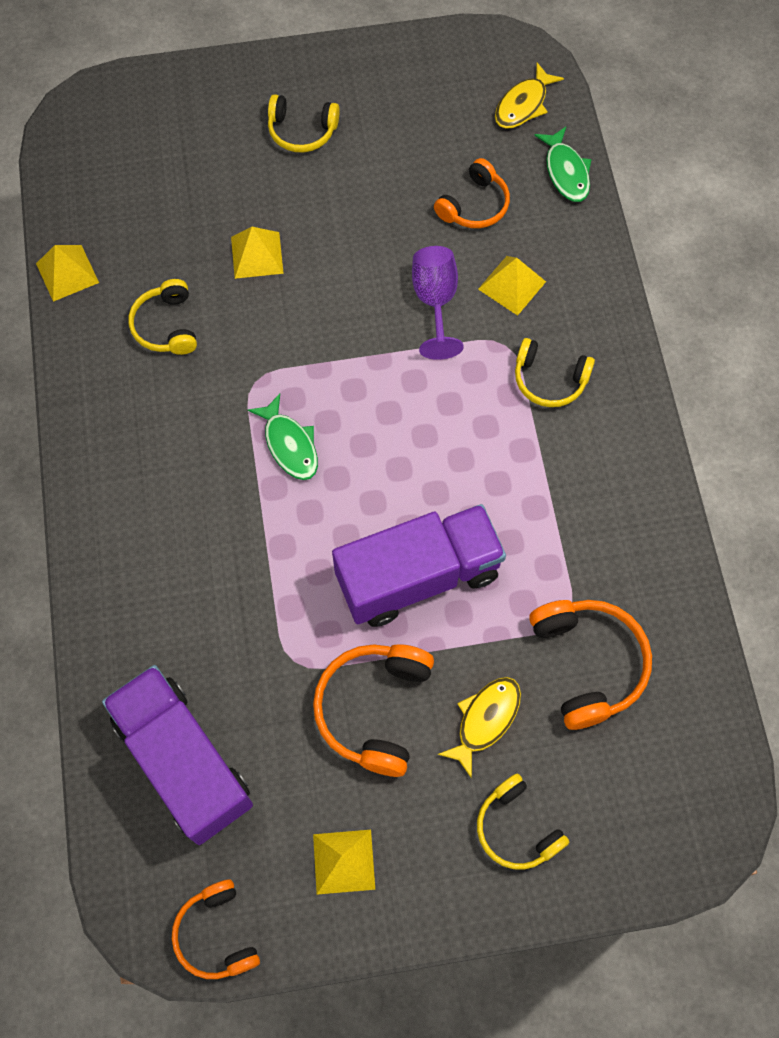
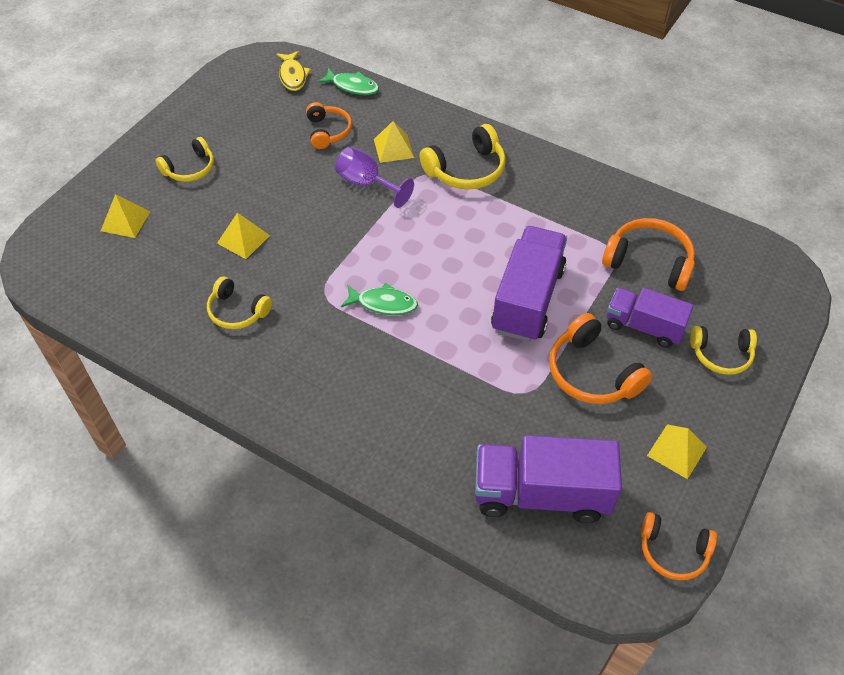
camera: 50 degrees left, 15 degrees down
yellow pyramid [36,245,99,302] -> yellow pyramid moved to [101,194,151,238]
yellow fish [438,677,521,778] -> purple truck [607,288,694,348]
yellow headphones [515,338,595,407] -> yellow headphones [419,124,506,190], size x1.50

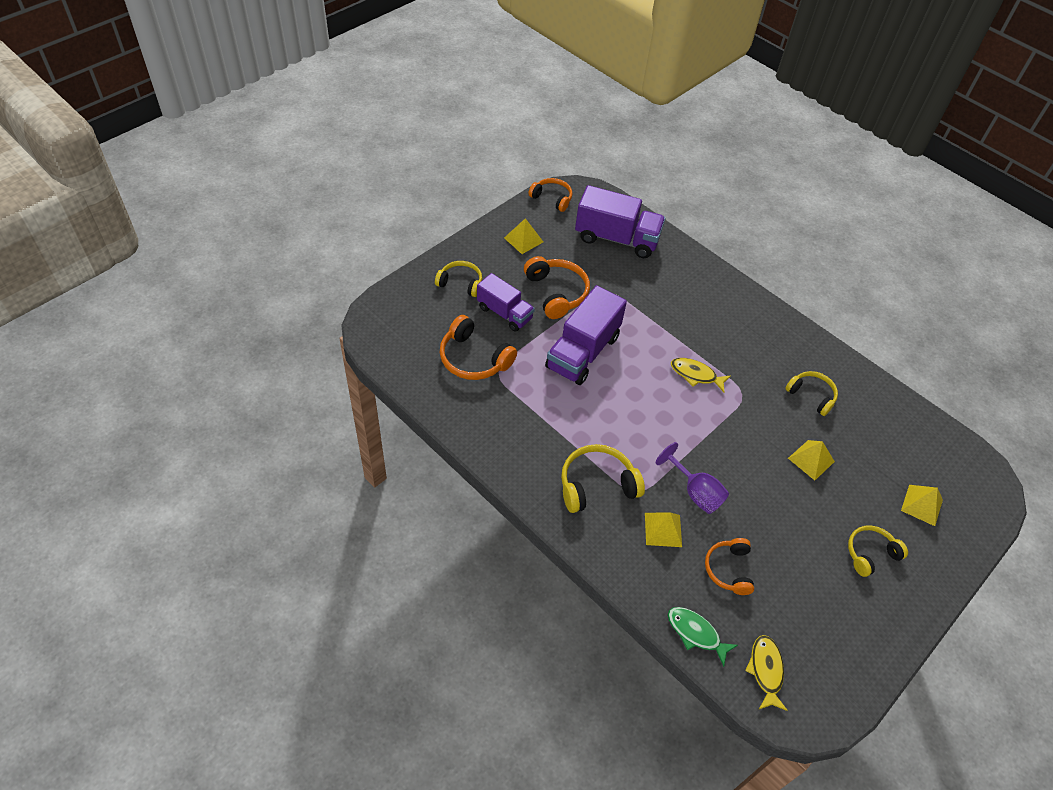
camera: 170 degrees left, 0 degrees up
green fish [341,283,418,315] -> yellow fish [671,358,731,392]

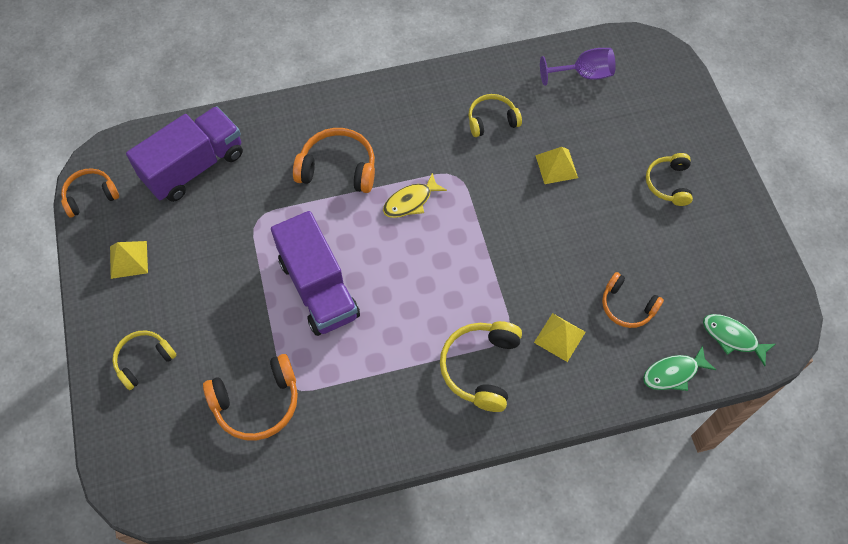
camera: 55 degrees left, 10 degrees up
purple truck [477,273,535,332] -> none
orange headphones [524,256,590,319] -> orange headphones moved to [293,128,375,193]
purple goblet [656,442,729,514] -> purple goblet moved to [540,48,616,86]
yellow fish [745,635,788,711] -> green fish [703,314,776,366]
yellow pyramid [901,485,943,526] -> none

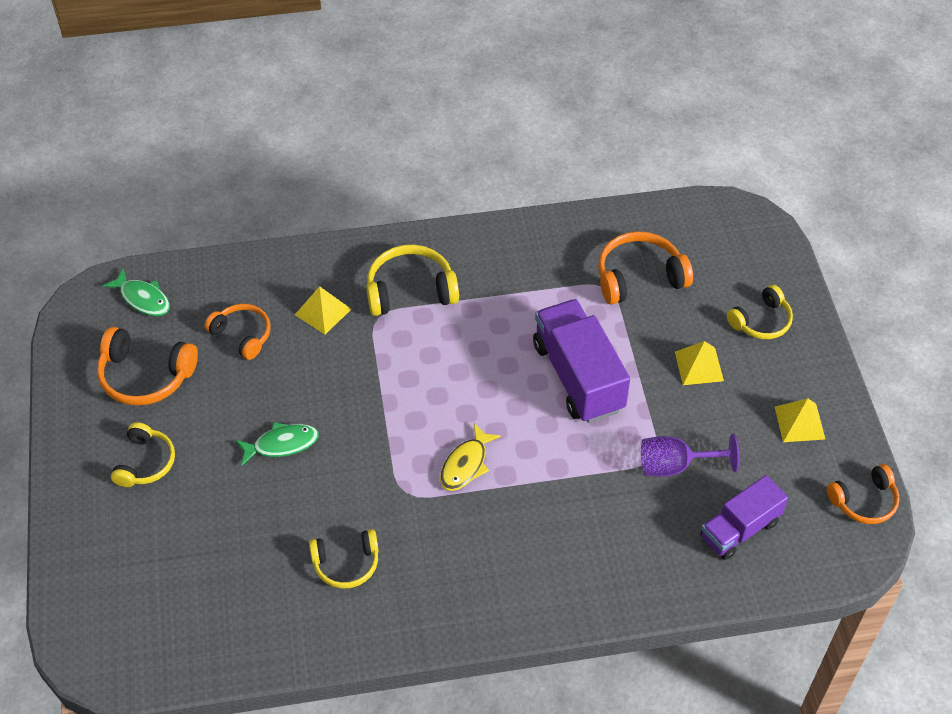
camera: 175 degrees left, 10 degrees down
purple truck [126,106,243,202] -> purple truck [700,475,788,560], size x0.64
orange headphones [293,128,375,193] -> orange headphones moved to [97,327,198,406]
yellow fish [383,173,447,218] -> yellow fish turned 150 degrees clockwise [440,423,501,491]
yellow headphones [440,321,522,412] -> yellow headphones turned 120 degrees counterclockwise [366,244,459,316]
yellow pyramid [535,147,578,184] -> yellow pyramid moved to [675,341,724,385]
purple goblet [540,48,616,86] -> purple goblet moved to [641,434,739,477]
green fish [643,345,716,391] -> green fish moved to [236,422,319,466]

